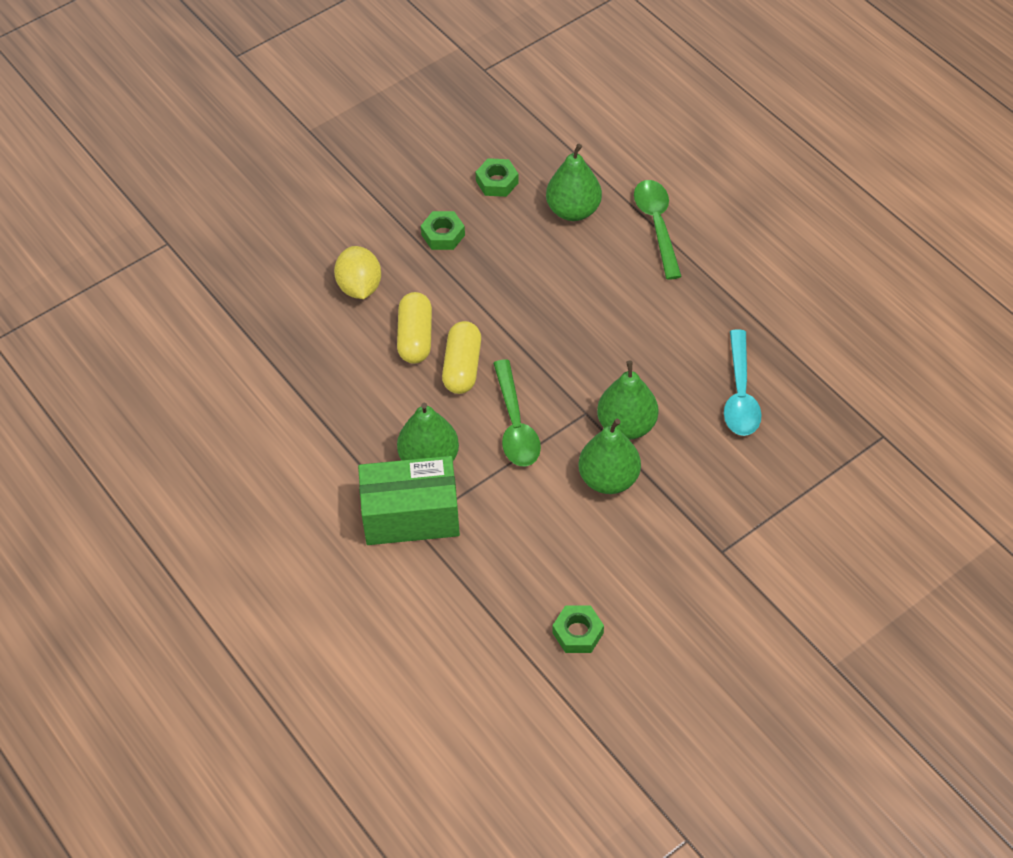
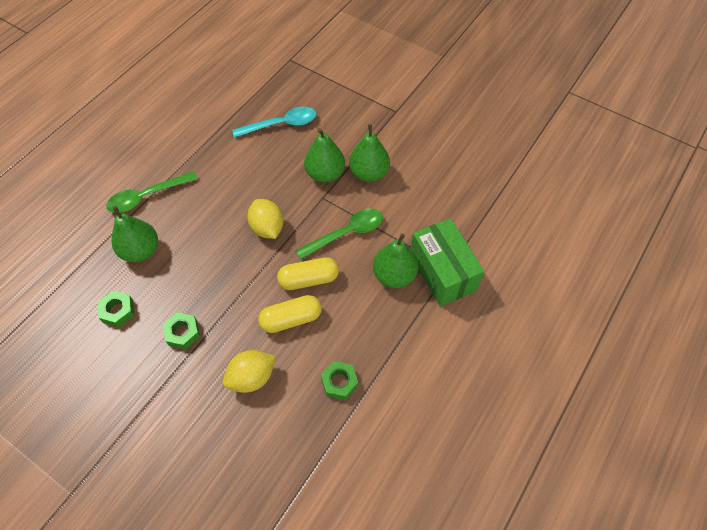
camera: 110 degrees left, 5 degrees up
green nut [553,606,604,653] -> green nut moved to [321,361,358,400]
none -> yellow lemon [247,199,284,239]

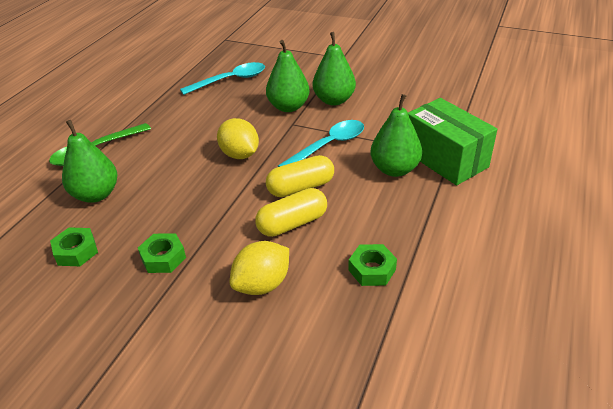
camera: 10 degrees left, 20 degrees down
green spoon [296,208,383,259] -> turquoise spoon [278,120,364,167]

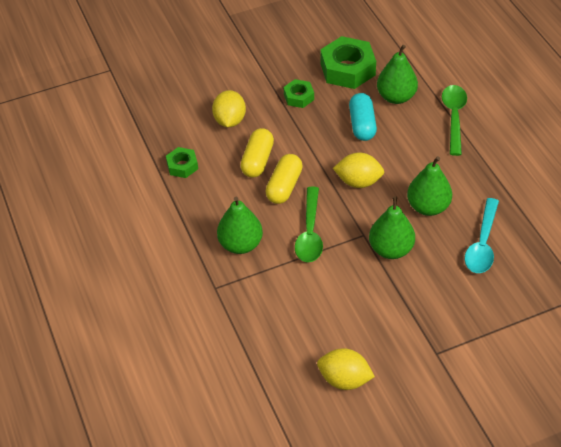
camera: 135 degrees right, 10 degrees up
green nut [50,227,98,266] -> green nut [320,36,376,89], size x1.86
turquoise spoon [278,120,364,167] -> green spoon [295,187,323,262]
green pear [313,32,356,105] -> green pear moved to [407,156,452,216]
green box [408,98,497,185] -> none
none -> yellow lemon [317,348,375,390]
none -> turquoise capsule [349,93,377,141]

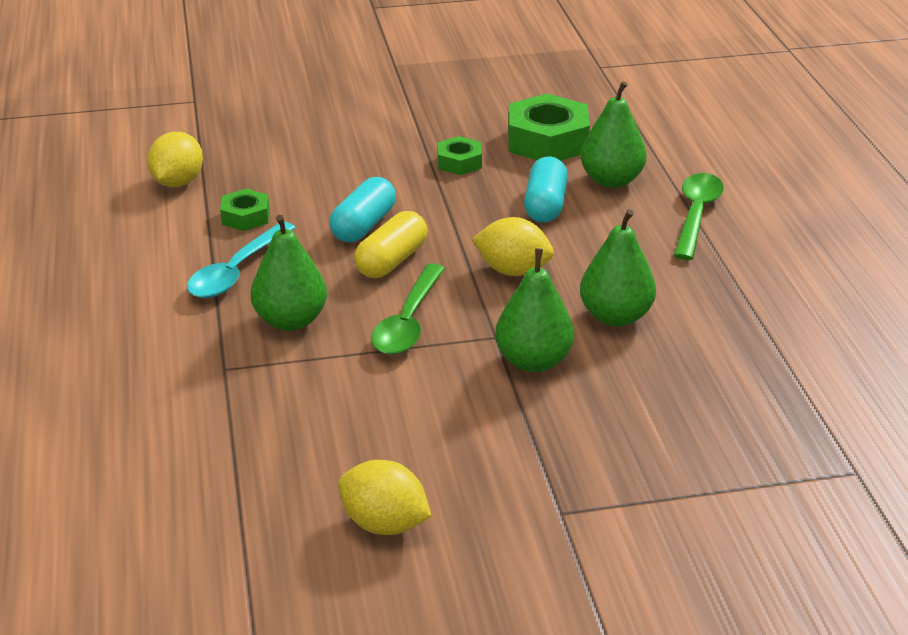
camera: 10 degrees right, 15 degrees down
yellow lemon [212,90,246,127] -> yellow lemon moved to [147,132,203,187]
yellow capsule [240,128,274,178] -> turquoise capsule [329,177,396,242]
turquoise spoon [465,198,499,273] -> turquoise spoon moved to [187,222,296,298]

